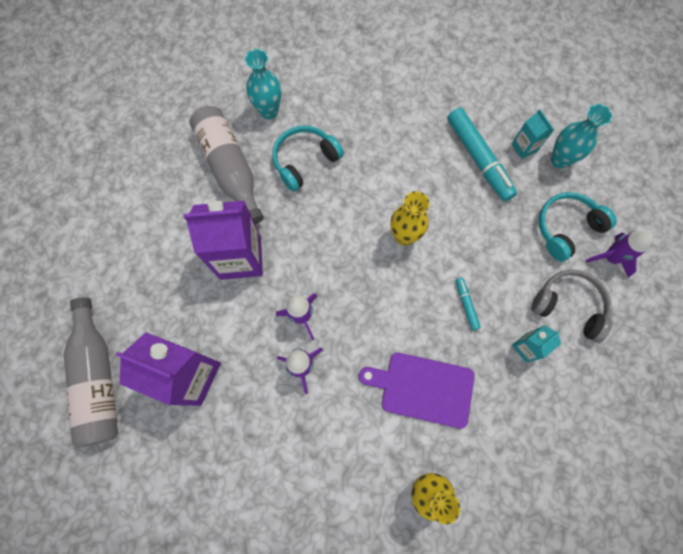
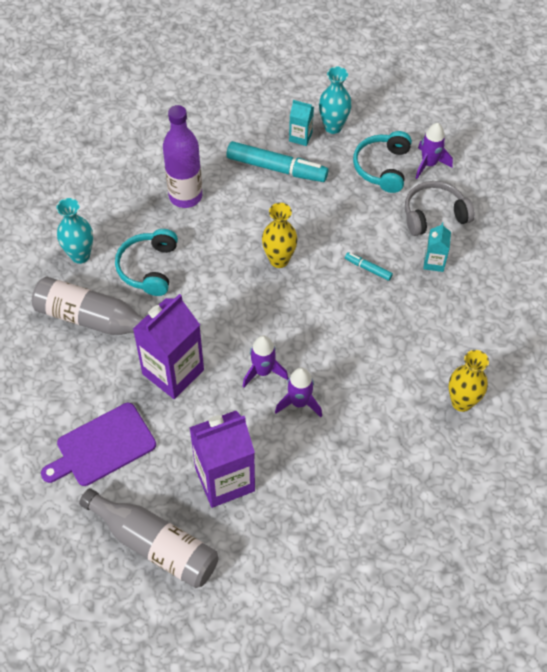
camera: 45 degrees left, 15 degrees down
purple cutting board [359,353,475,428] -> purple cutting board moved to [41,403,156,486]
none -> purple bottle [163,105,202,208]

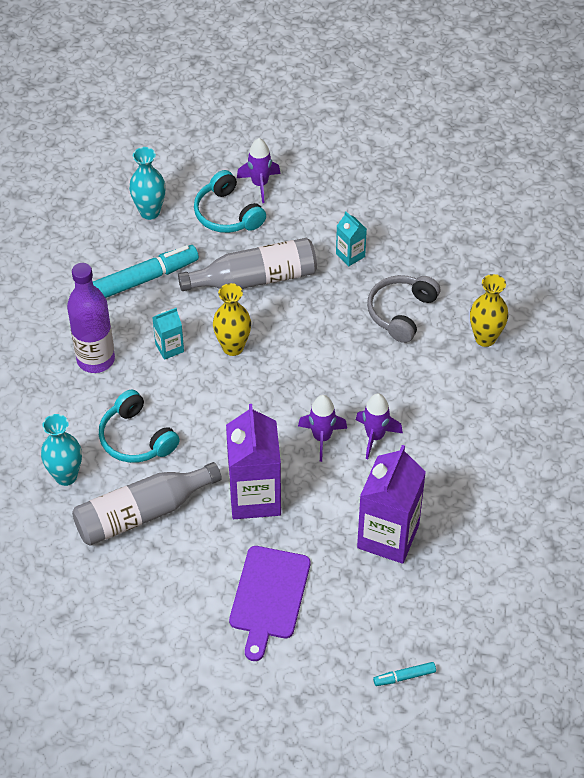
camera: 45 degrees left, 5 degrees down
grey bottle [79,488,219,588] -> grey bottle moved to [178,238,317,291]
turquoise carton [289,100,314,146] -> turquoise carton moved to [152,308,184,360]
turquoise marker [345,252,393,281] -> turquoise marker moved to [373,662,436,686]
grey headphones [405,181,475,236] -> grey headphones moved to [367,275,440,343]

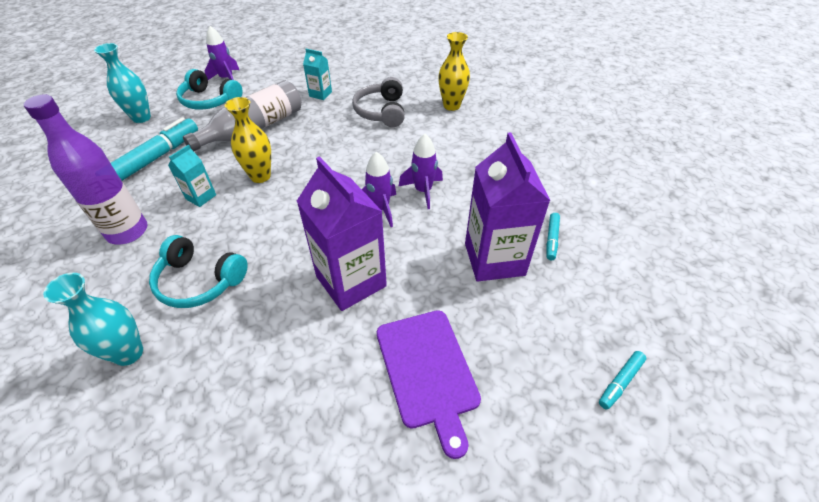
camera: 30 degrees left, 5 degrees down
grey bottle [72,462,222,546] -> none
none -> turquoise marker [546,213,560,260]

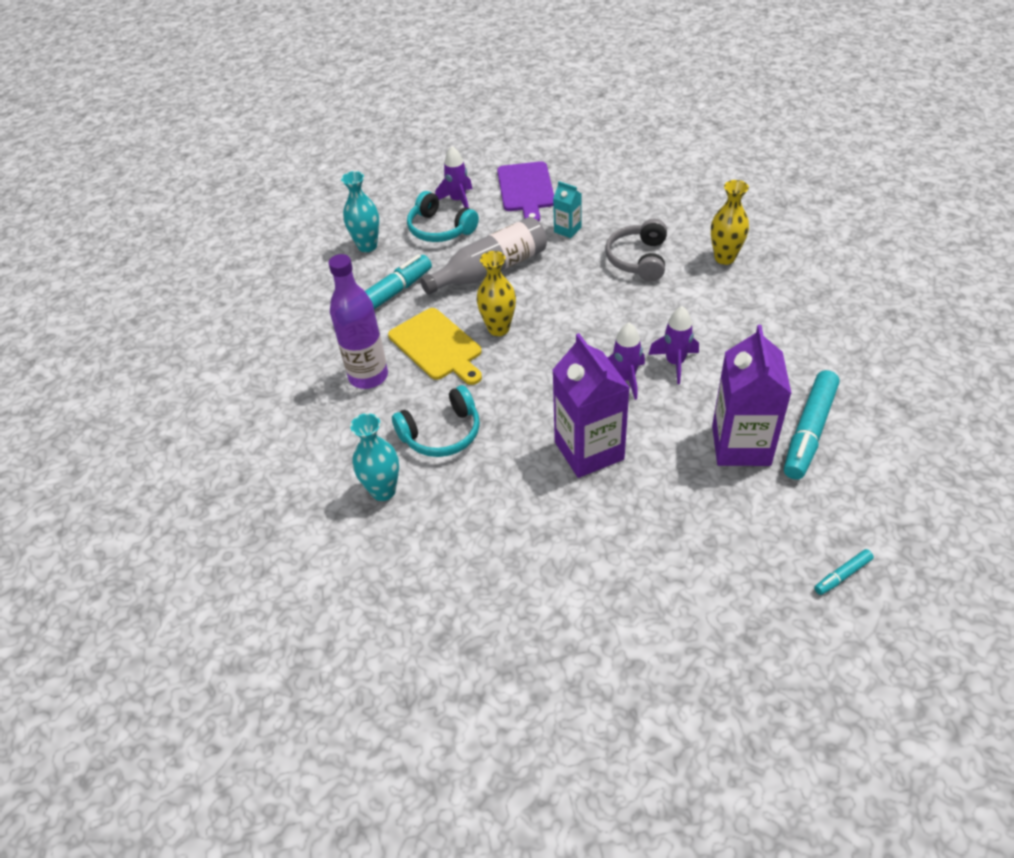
camera: 15 degrees right, 0 degrees up
turquoise headphones [149,235,248,308] -> turquoise headphones turned 60 degrees counterclockwise [392,385,480,457]
turquoise carton [168,145,216,207] -> yellow cutting board [388,308,482,385]
purple cutting board [377,310,481,459] -> purple cutting board moved to [497,161,554,221]
turquoise marker [546,213,560,260] -> turquoise marker [784,370,840,480], size x2.14

